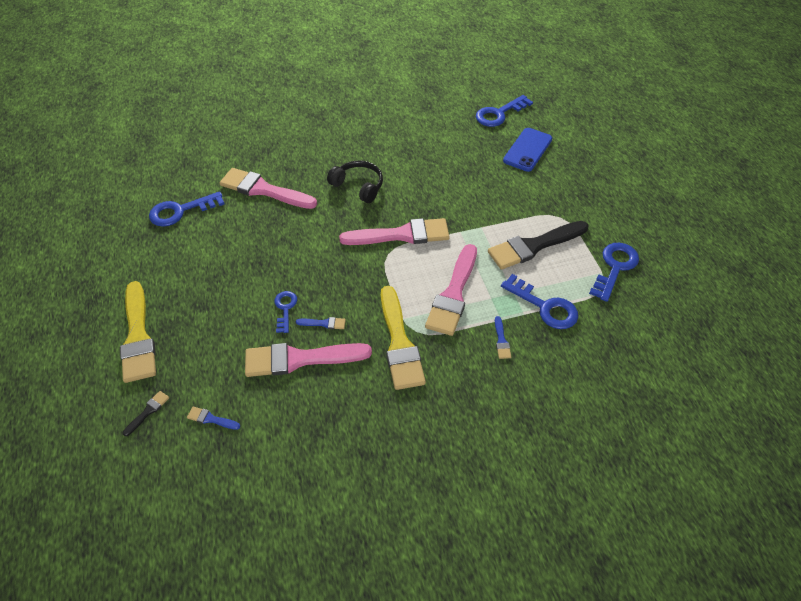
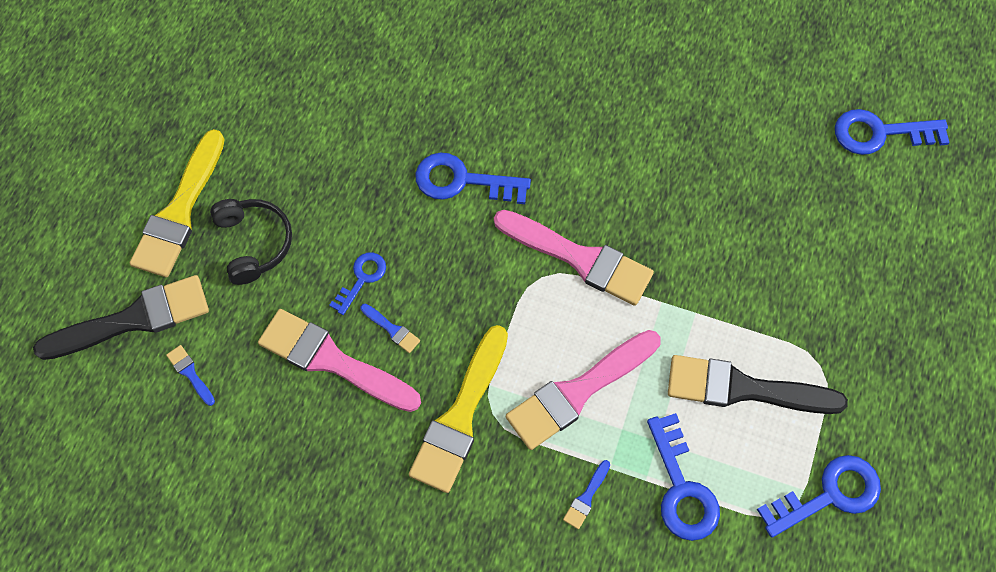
camera: 35 degrees right, 15 degrees up
black brush [123,391,169,436] -> black brush [33,275,209,360], size x2.44
blue key [149,191,225,227] -> blue key moved to [415,153,531,204]
pink brush [220,168,317,209] -> none
black headphones [327,161,383,203] -> black headphones moved to [210,199,292,285]
blue phone [503,128,552,172] -> none

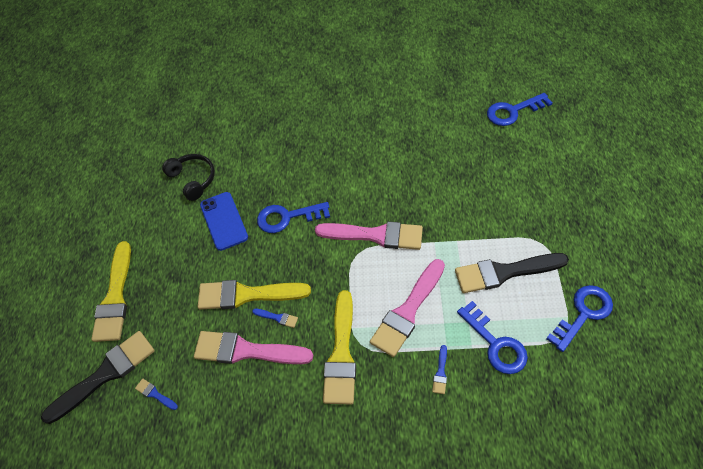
camera: 15 degrees left, 10 degrees down
black headphones [210,199,292,285] -> black headphones moved to [162,154,215,201]
blue key [329,252,386,315] -> yellow brush [198,280,311,310]
none -> blue phone [200,192,248,251]

